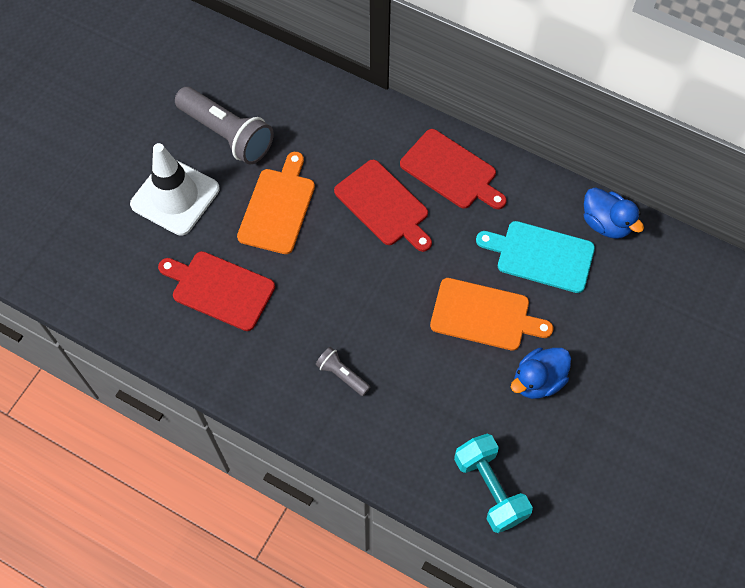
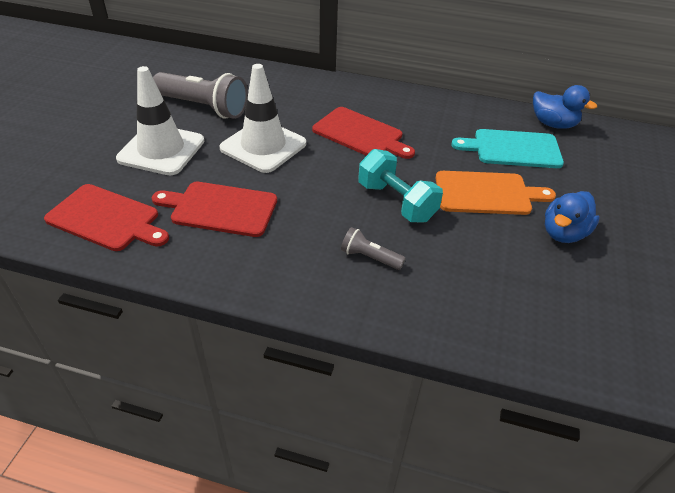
camera: 15 degrees left, 20 degrees down
orange cutting board [237,152,315,254] -> white traffic cone [219,64,306,173]
red cutting board [400,129,507,209] -> red cutting board moved to [44,184,169,251]
turquoise dumbbell [454,434,533,533] -> turquoise dumbbell moved to [358,149,443,222]

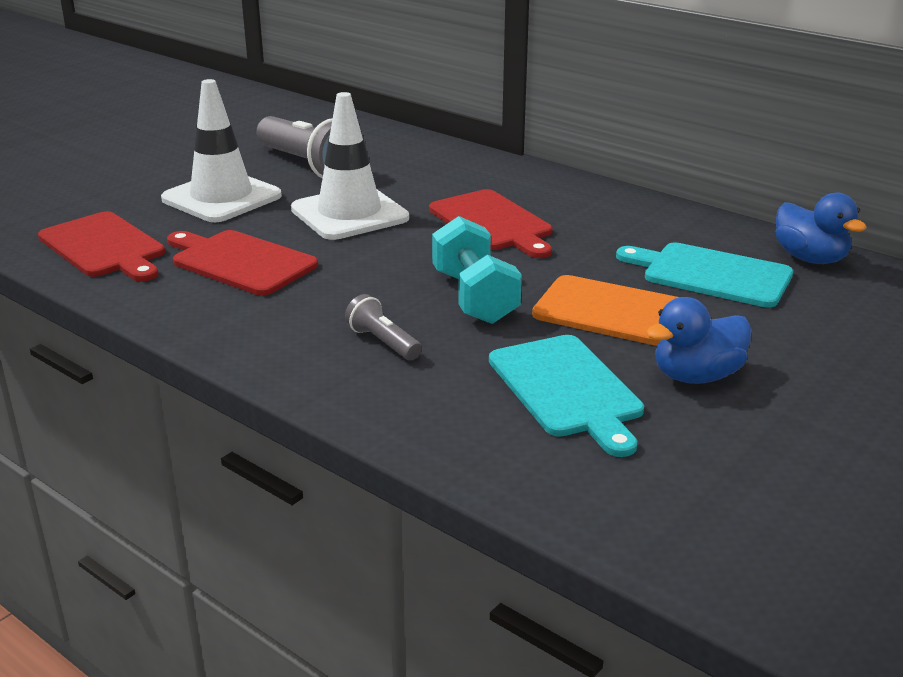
camera: 25 degrees right, 15 degrees down
none -> turquoise cutting board [489,335,644,457]

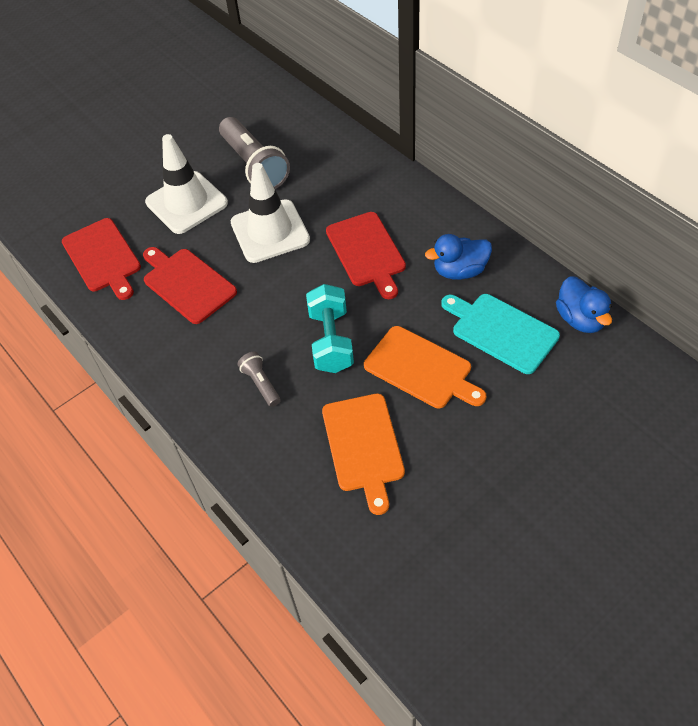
camera: 15 degrees right, 25 degrees up
turquoise cutting board [489,335,644,457] -> orange cutting board [322,394,405,515]
blue duck [646,297,751,384] -> blue duck moved to [425,234,492,280]

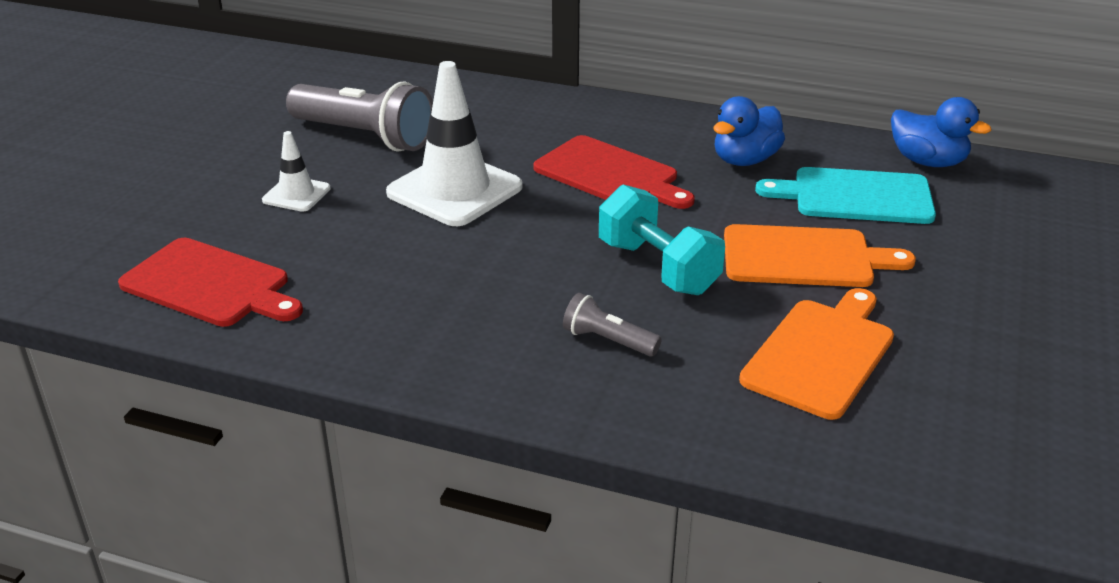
camera: 35 degrees left, 20 degrees down
red cutting board [143,247,237,324] -> none
white traffic cone [145,134,228,234] -> white traffic cone [262,131,331,212], size x0.51
orange cutting board [322,394,405,515] -> orange cutting board turned 105 degrees counterclockwise [739,288,894,420]

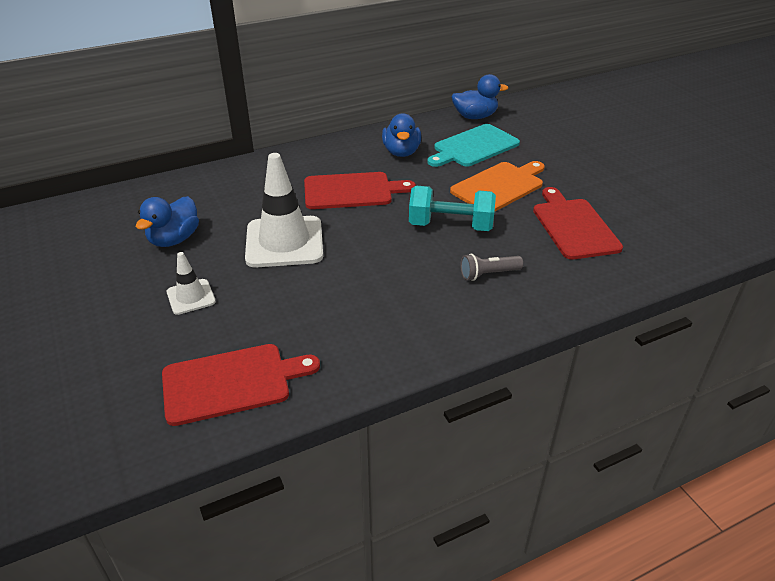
camera: 45 degrees left, 5 degrees up
grey flashlight [286,82,433,152] -> blue duck [136,196,199,247]
orange cutting board [739,288,894,420] -> red cutting board [533,187,623,260]

